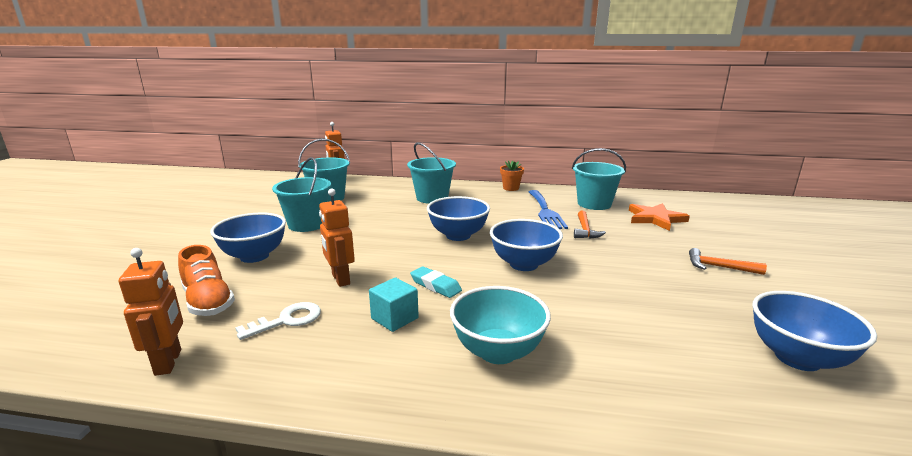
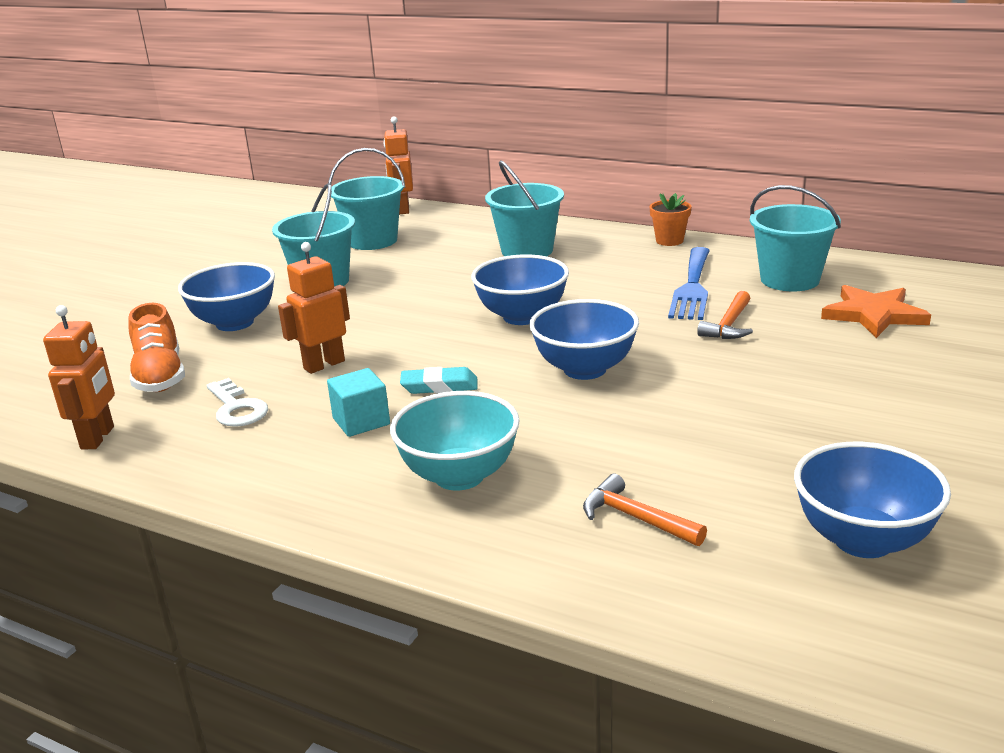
camera: 20 degrees right, 5 degrees up
white key [235,302,321,340] -> white key turned 75 degrees clockwise [207,378,268,427]
orange robot [319,189,355,287] -> orange robot turned 60 degrees clockwise [278,242,350,374]
turquoise eraser [410,266,462,298] -> turquoise eraser turned 60 degrees counterclockwise [400,367,478,394]
orange hammer [689,248,767,275] -> orange hammer moved to [583,474,707,546]

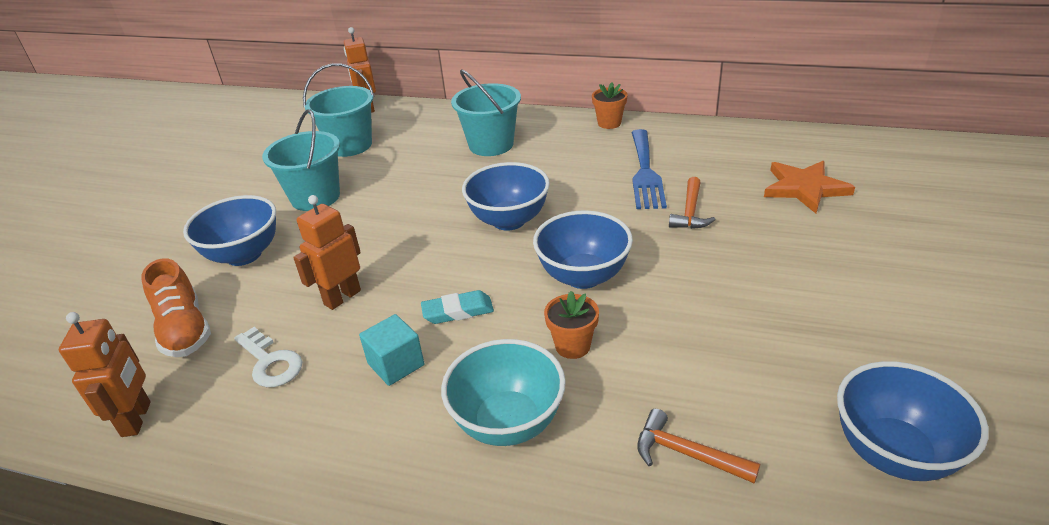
camera: 10 degrees left, 10 degrees up
turquoise bucket [750,185,841,292] -> none
none -> orange flower pot [544,291,599,359]

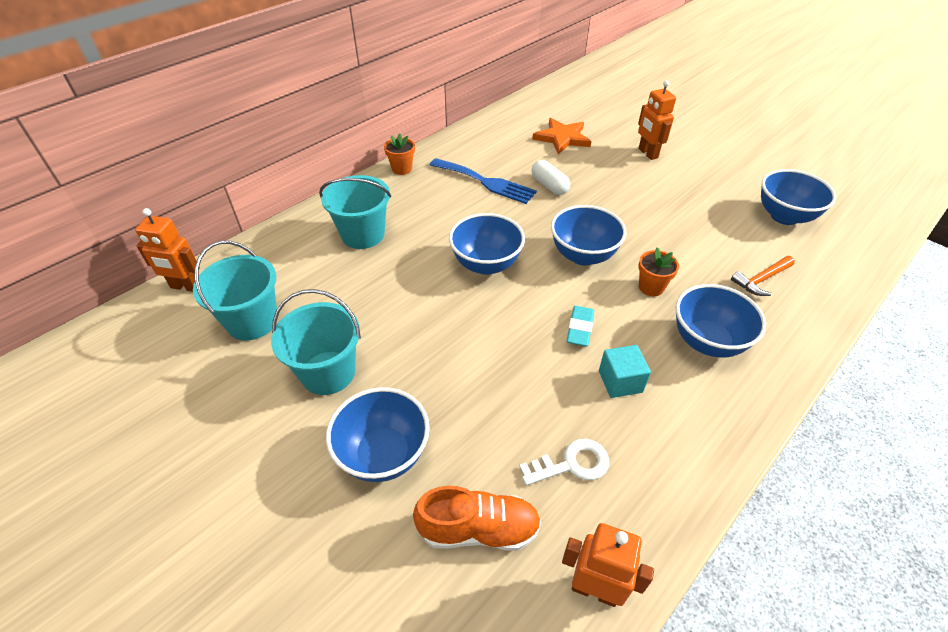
camera: 65 degrees left, 10 degrees up
orange robot [293,195,361,310] -> orange robot moved to [638,80,676,160]
turquoise bowl [441,339,566,446] -> blue bowl [676,284,766,357]
orange hammer [669,177,716,229] -> white capsule [531,160,570,195]

